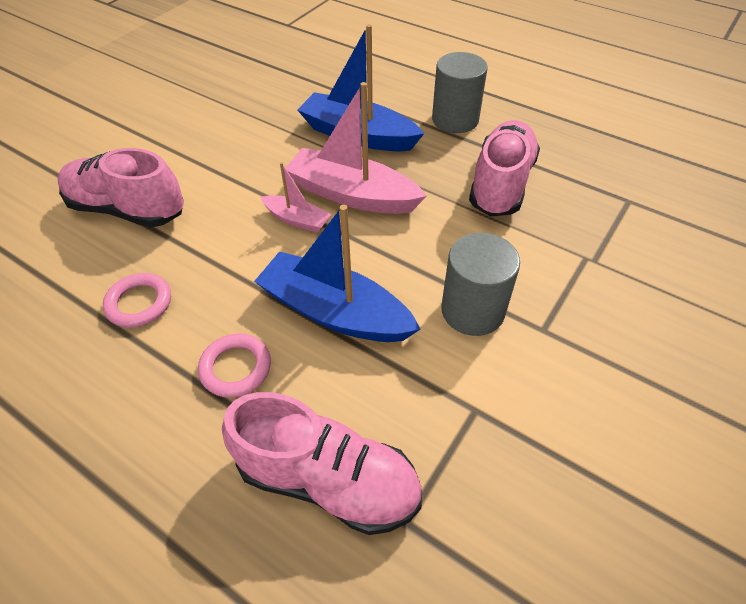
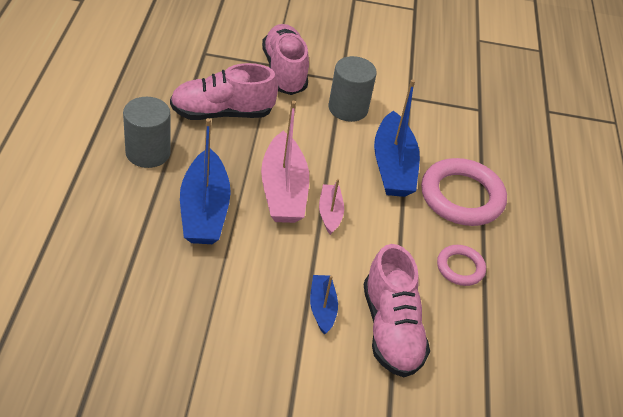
camera: 125 degrees left, 5 degrees down
pink ring [198,333,271,398] -> pink ring [421,158,507,226], size x1.88
pink shoe [222,392,422,535] -> pink shoe moved to [262,24,309,95]
none -> blue boat [310,275,338,334]

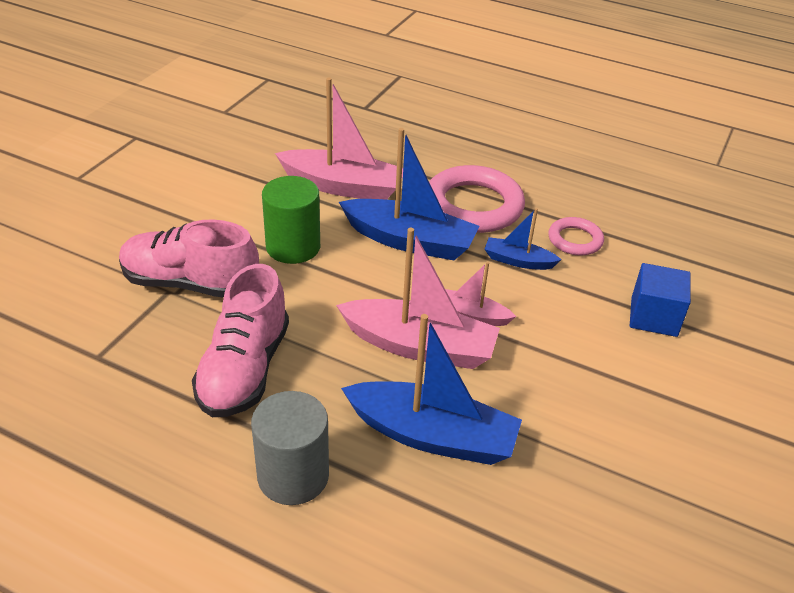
camera: 65 degrees left, 5 degrees down
blue boat [310,275,338,334] -> blue boat moved to [485,208,561,270]
grey cylinder [329,56,377,122] -> green cylinder [262,176,320,264]
pink shoe [364,244,430,377] -> blue cube [630,263,691,337]
none -> pink boat [275,78,403,200]

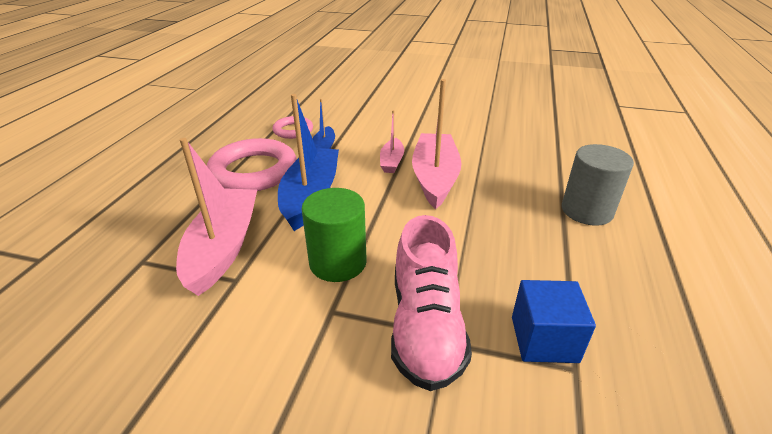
camera: 100 degrees left, 5 degrees down
pink shoe [192,264,289,417] -> none
blue boat [341,314,522,465] -> none
blue cube [630,263,691,337] -> blue cube moved to [512,280,596,363]

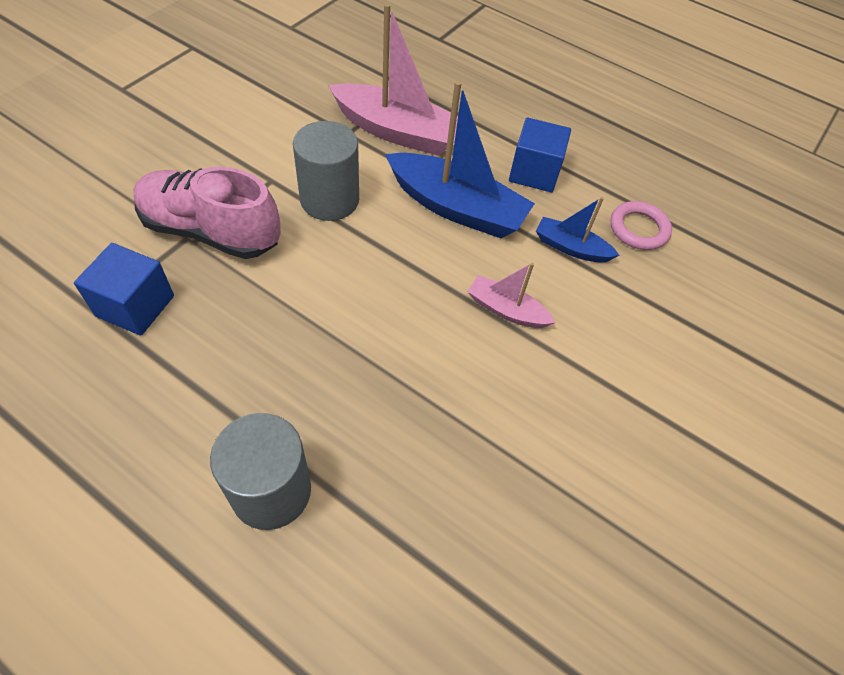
camera: 105 degrees right, 20 degrees up
pink ring [207,138,297,191] -> blue cube [509,117,571,192]
green cylinder [301,188,367,282] -> grey cylinder [293,121,359,221]
pink boat [412,79,462,209] -> none

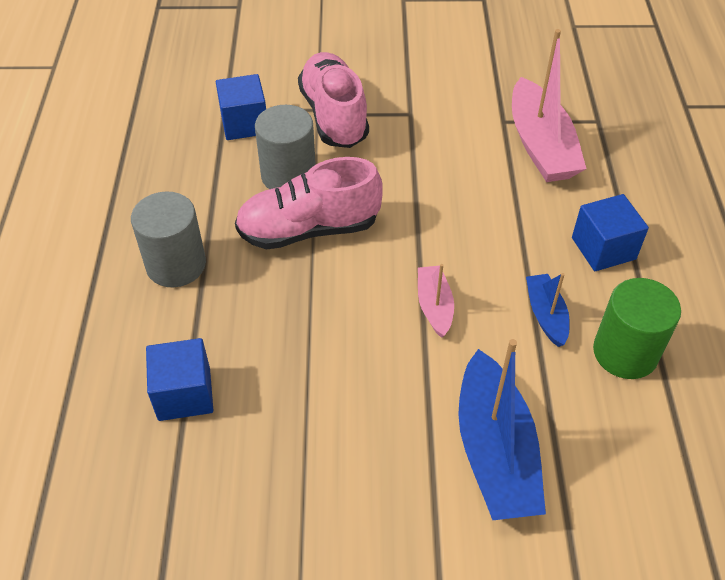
camera: 60 degrees right, 5 degrees down
grey cylinder [293,121,359,221] -> grey cylinder moved to [255,105,316,189]
blue boat [385,81,535,238] -> blue boat moved to [458,339,546,520]
pink ring [610,201,672,250] -> green cylinder [593,278,681,379]
none -> blue cube [146,338,213,421]
none -> pink shoe [235,157,383,249]

